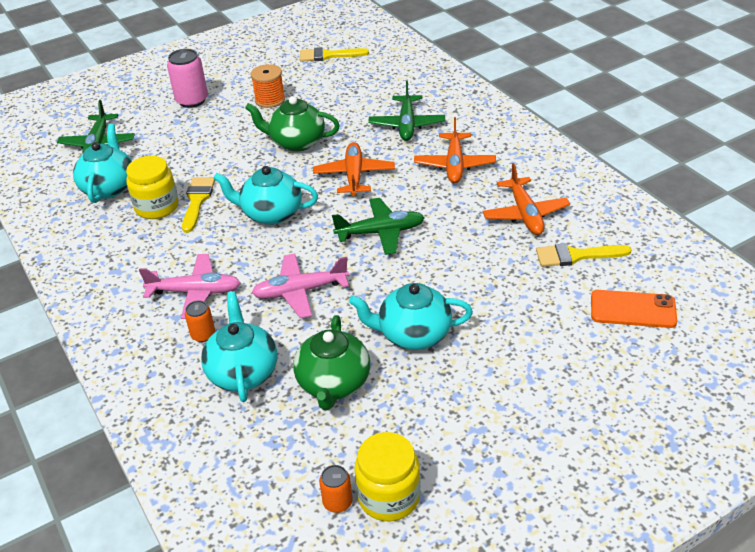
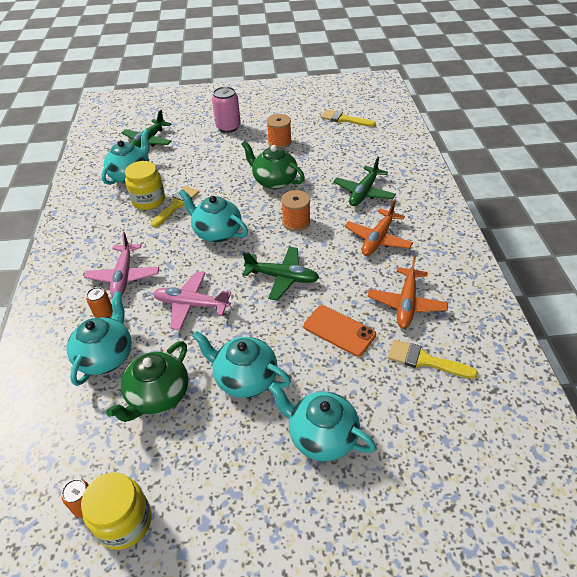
camera: 25 degrees right, 5 degrees up
pink plane [139,254,241,319] -> pink plane turned 60 degrees clockwise [84,232,159,297]
orange plane [313,142,395,196] -> orange spool [281,190,310,231]
orange phone [591,290,677,328] -> orange phone moved to [304,305,376,357]
none -> turquoise teapot [269,383,376,462]

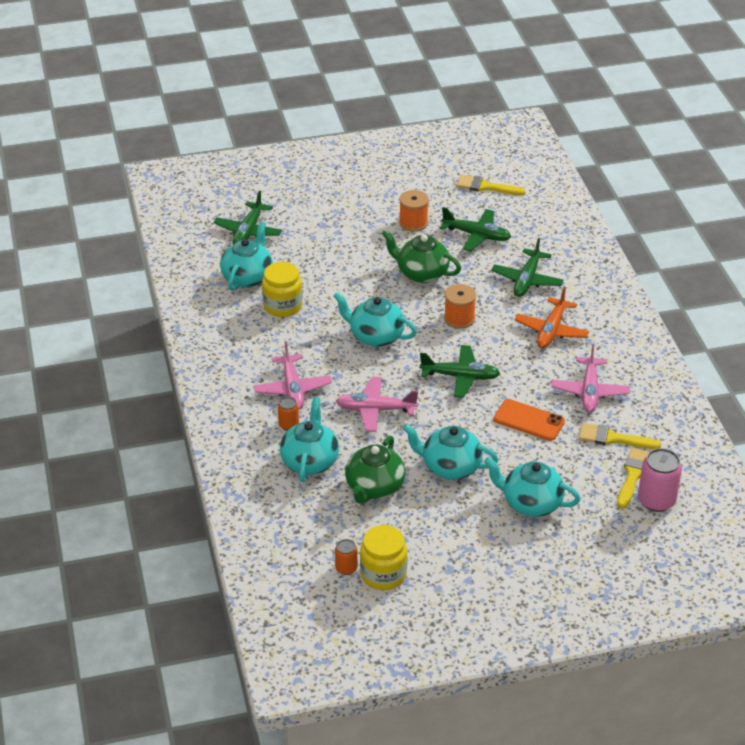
camera: 10 degrees left, 5 degrees down
yellow brush [151,186,199,228] -> yellow brush moved to [617,447,649,509]
pink can [212,87,241,133] -> pink can moved to [638,448,682,512]
orange plane [367,256,448,329] -> pink plane [551,344,630,413]
none -> green plane [440,207,511,251]

